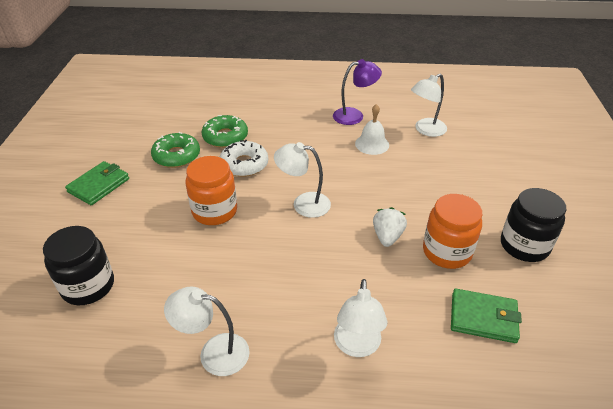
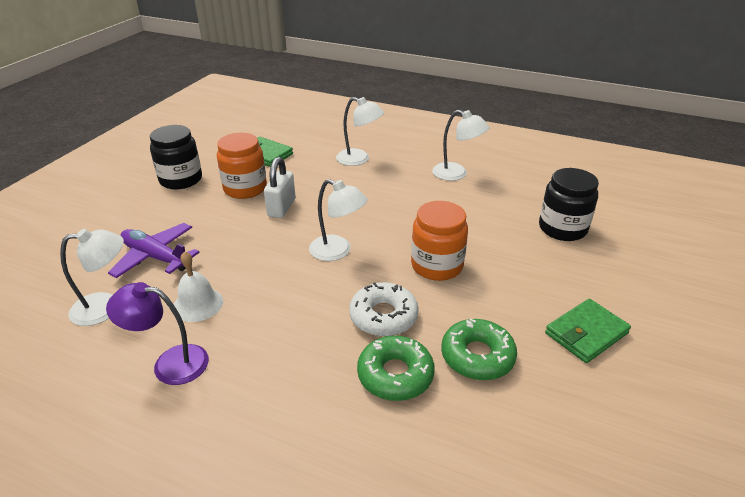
camera: 160 degrees left, 5 degrees down
white lamp [334,279,388,357] -> white lamp turned 90 degrees clockwise [336,97,384,166]
white strawberry [373,207,407,247] -> white padlock [264,157,296,218]
none -> purple plane [108,223,200,278]

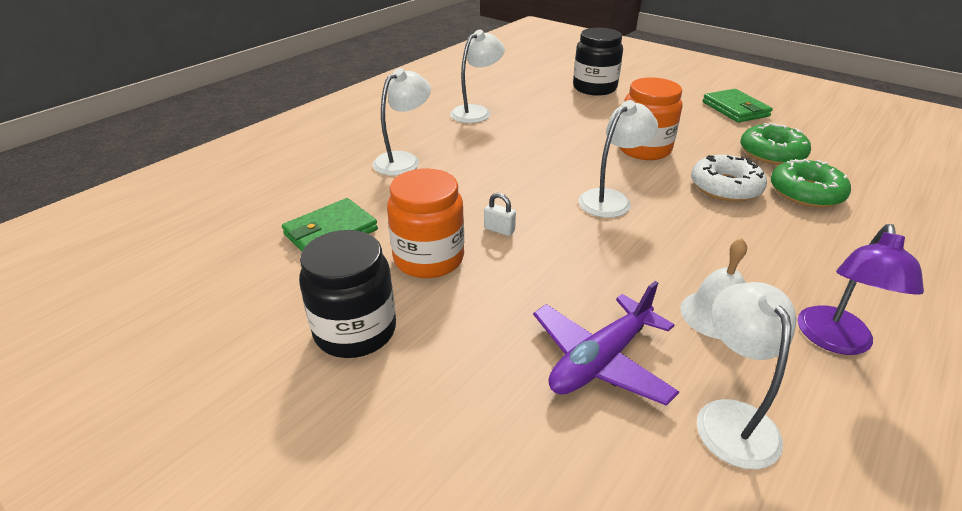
camera: 75 degrees left, 0 degrees up
white padlock [264,157,296,218] -> white padlock [484,193,516,236], size x0.53

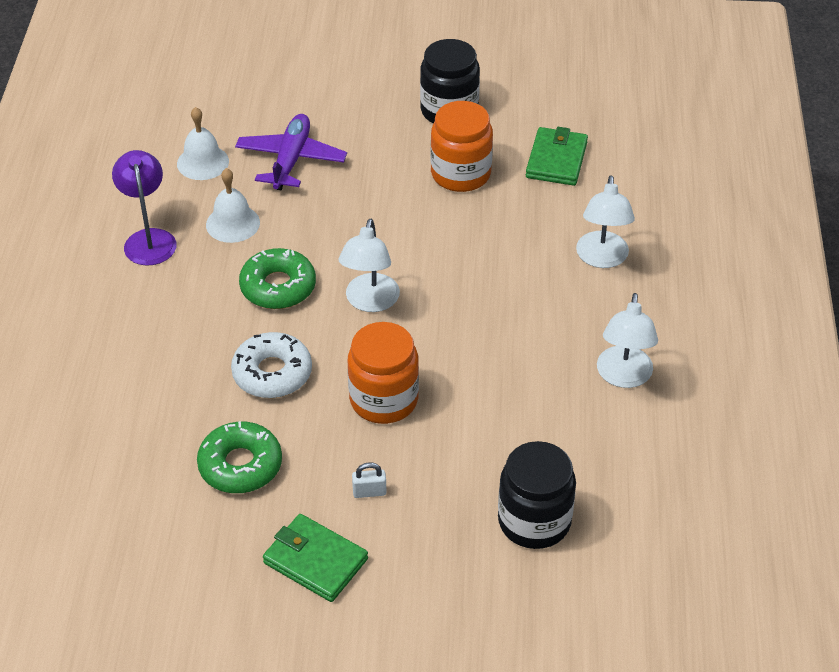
camera: 145 degrees right, 10 degrees up
white padlock [484,193,516,236] -> white padlock moved to [352,462,386,498]
white lamp [697,282,796,469] -> white bell [177,107,229,180]
green donut [771,159,851,208] -> green donut moved to [239,248,316,309]

